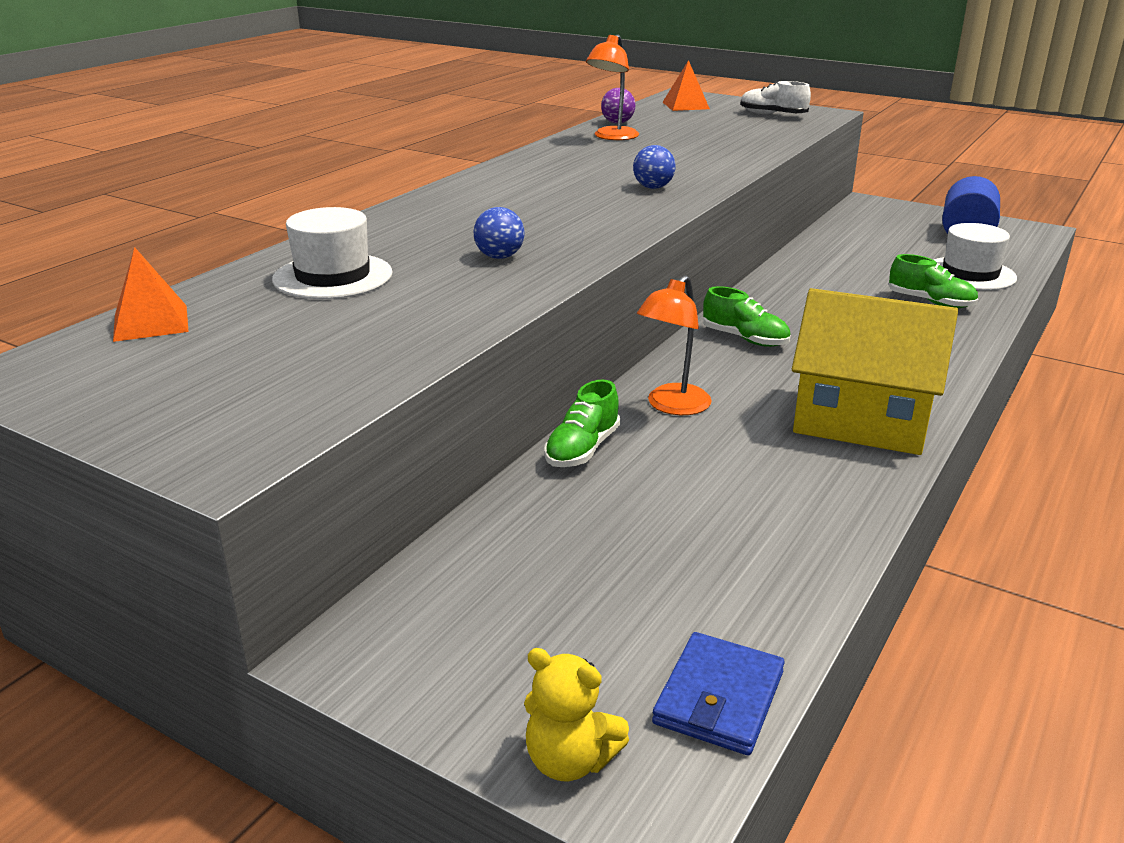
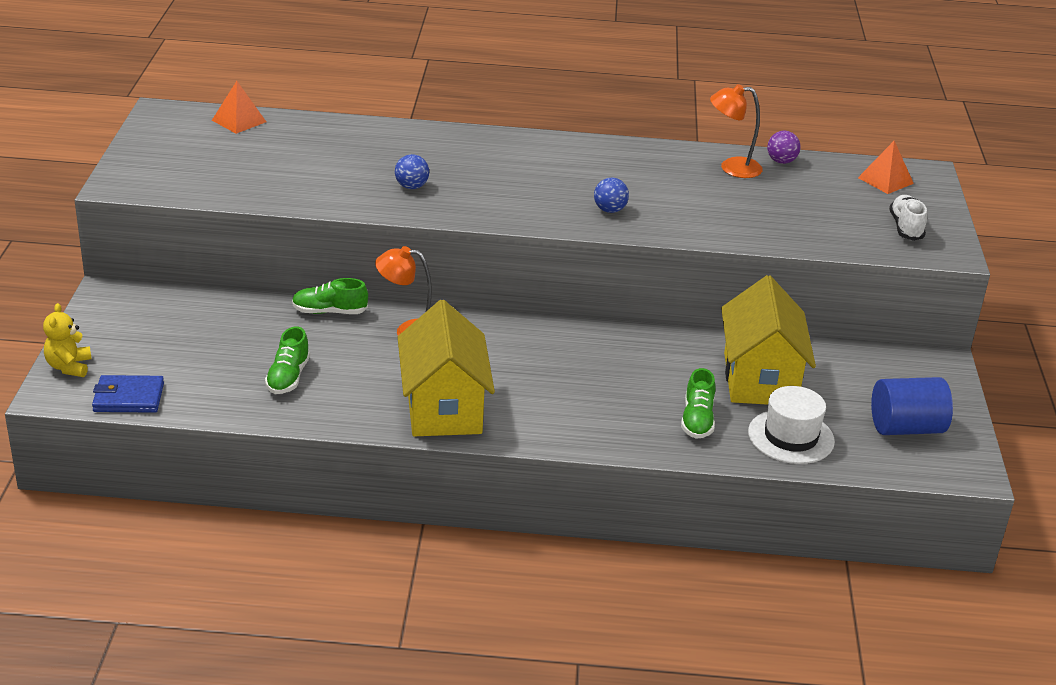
camera: 60 degrees right, 5 degrees up
white hat [272,207,393,299] -> none
green shoe [703,286,791,347] -> green shoe moved to [265,327,310,394]
none -> yellow house [721,275,816,405]

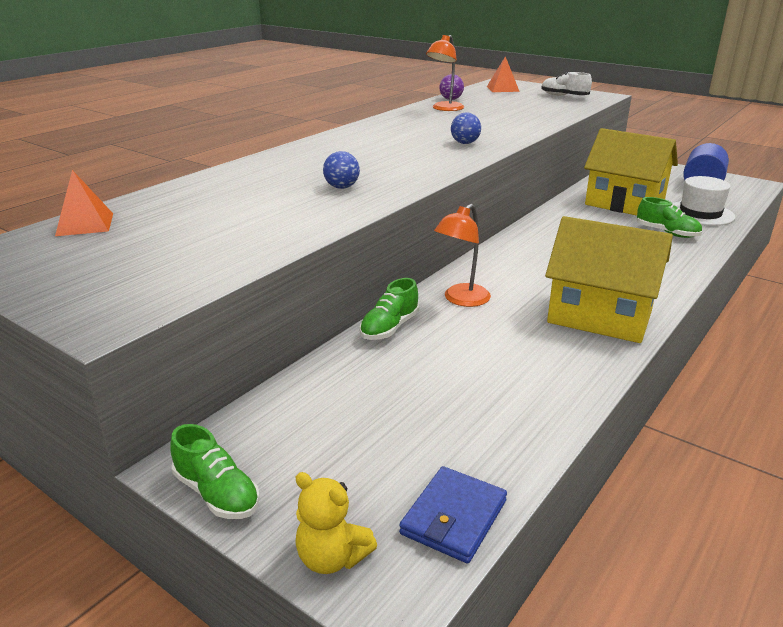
camera: 55 degrees left, 5 degrees down
green shoe [265,327,310,394] -> green shoe moved to [170,424,260,519]

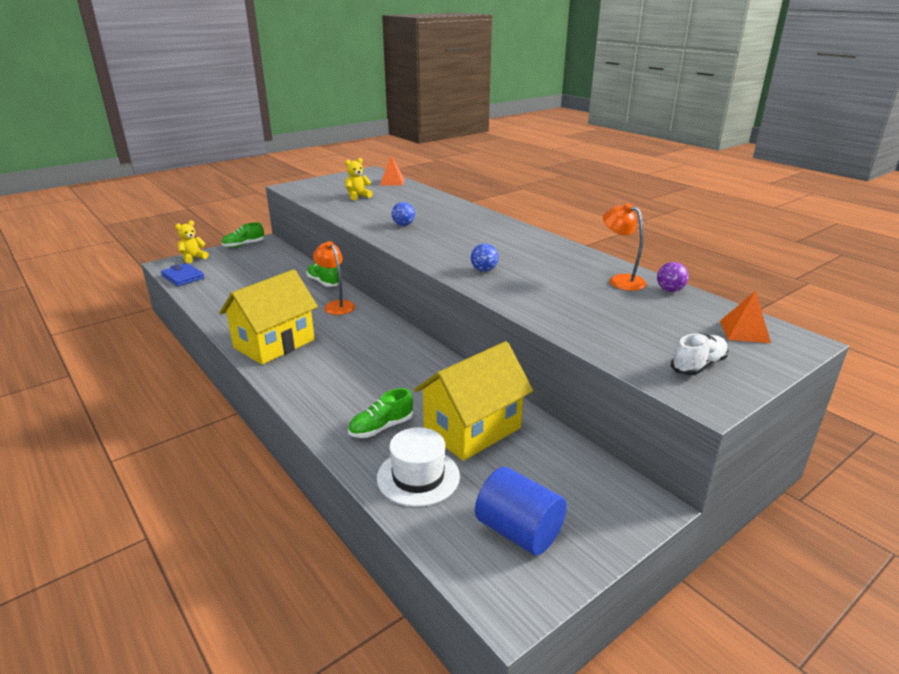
camera: 105 degrees right, 0 degrees up
none -> yellow teddy bear [345,158,373,201]

